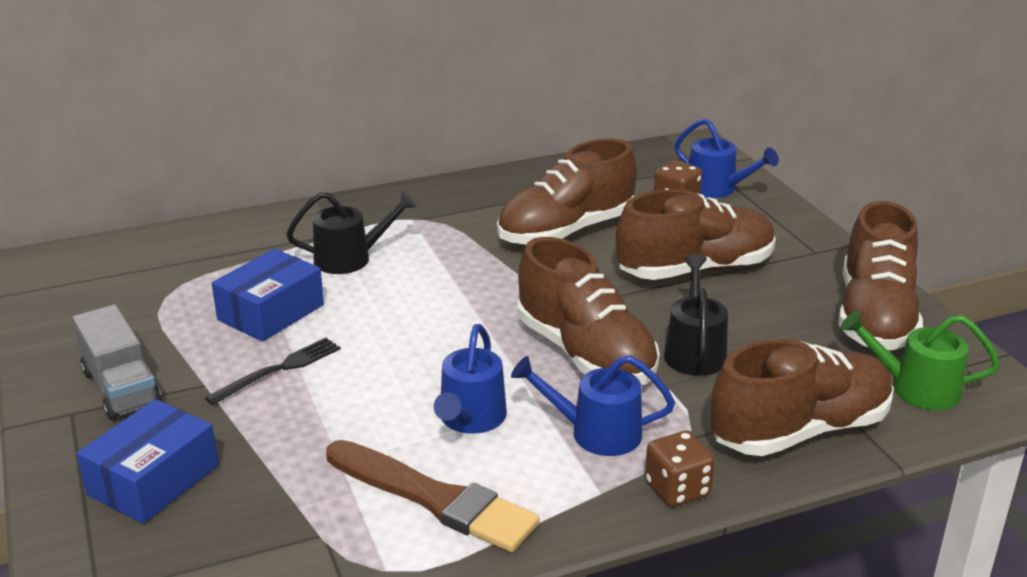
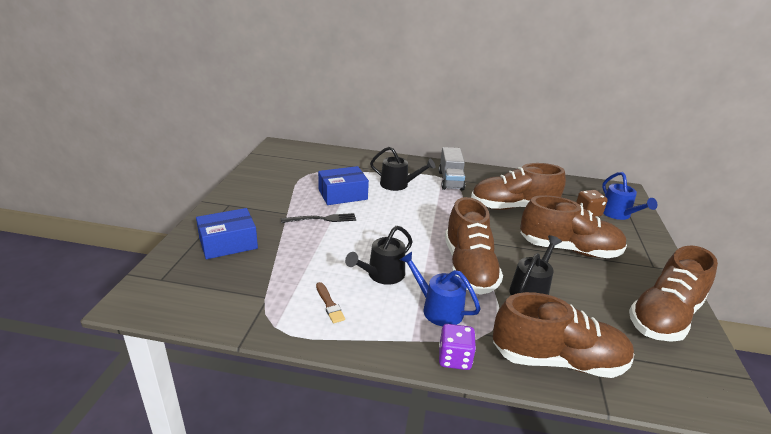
camera: 30 degrees right, 0 degrees up
grey truck [72,304,161,420] -> grey truck moved to [439,147,465,191]
brown brush [326,440,540,552] -> brown brush [316,282,345,323], size x0.46
blue watering can [434,324,507,434] -> black watering can [345,226,413,285]
brown dice [645,431,715,507] -> purple dice [439,324,476,370]
green watering can [841,310,1000,410] -> none

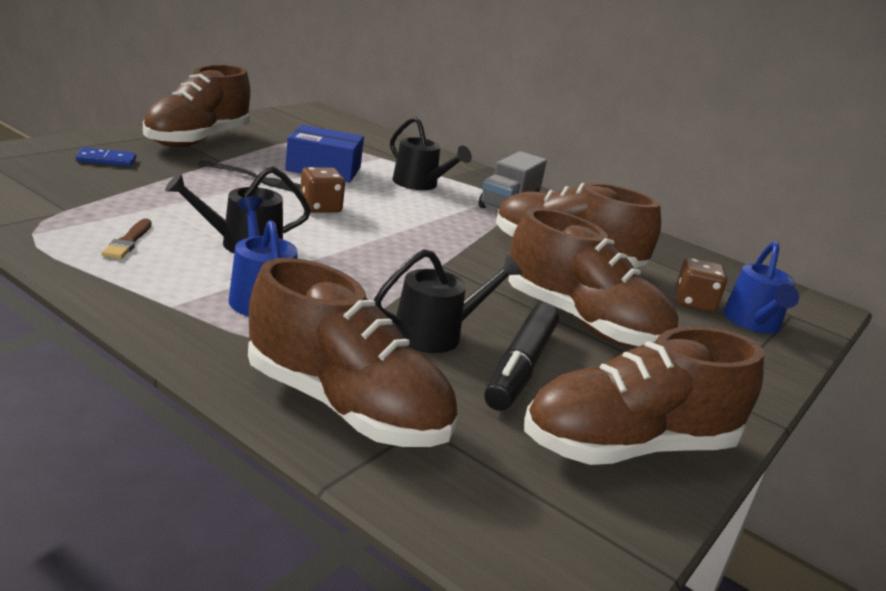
camera: 25 degrees right, 5 degrees down
blue box [196,208,258,259] -> blue domino [76,148,136,166]
purple dice [439,324,476,370] -> none
brown shoe [445,197,503,295] -> brown shoe moved to [143,65,250,147]
none -> brown dice [300,167,345,213]
none -> black marker [484,303,559,411]

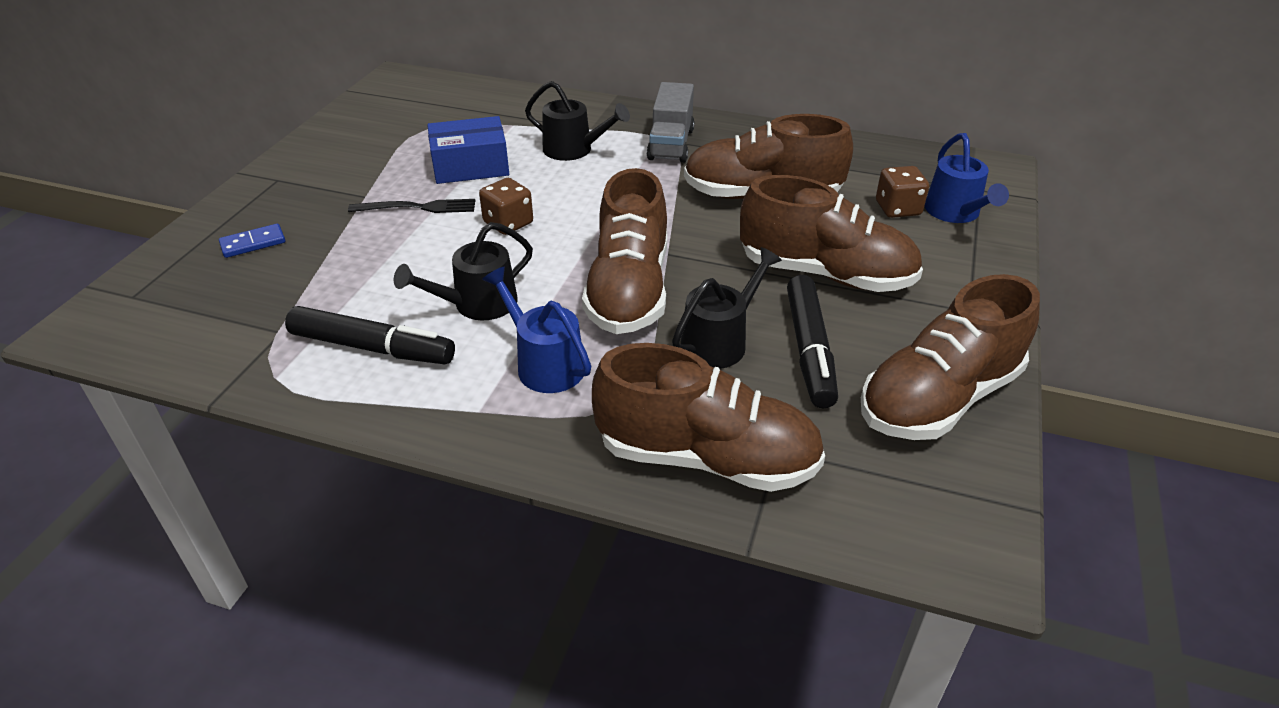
camera: 15 degrees left, 15 degrees up
brown brush [102,219,151,259] -> black marker [285,306,455,364]
brown shoe [143,65,250,147] -> brown shoe moved to [582,168,667,334]

